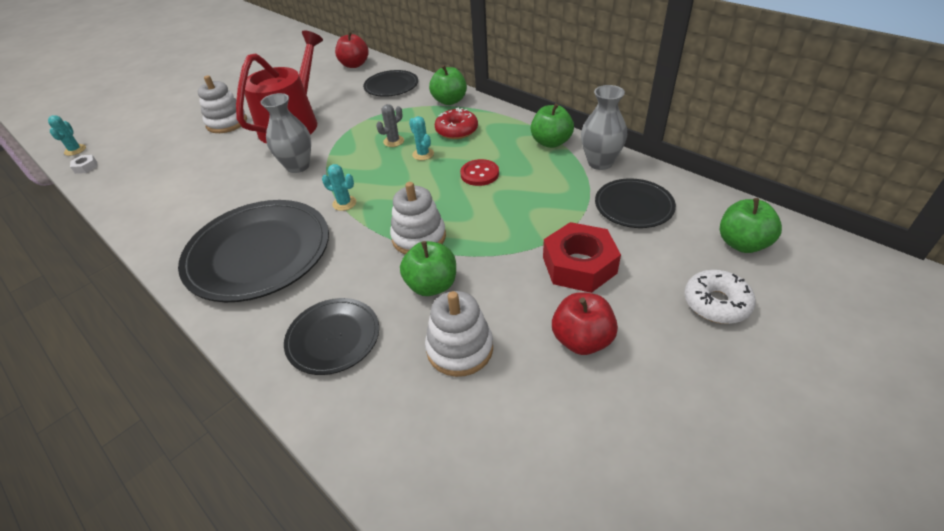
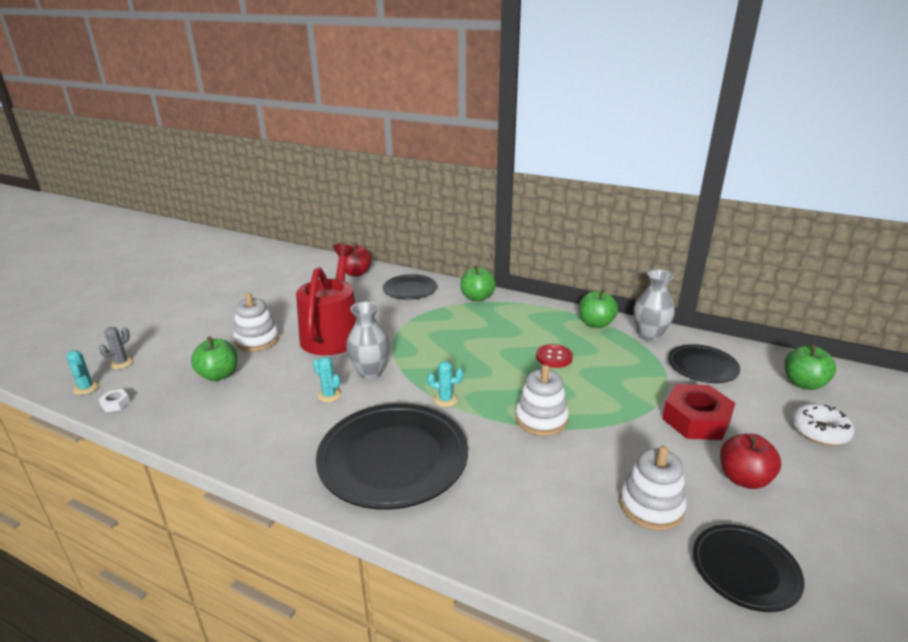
camera: 20 degrees left, 15 degrees down
black plate [284,298,379,375] -> black plate moved to [693,524,805,612]
grey cactus [376,104,404,147] -> grey cactus moved to [99,327,134,369]
green apple [400,241,456,296] -> green apple moved to [191,336,237,381]
turquoise cactus [409,116,434,160] -> turquoise cactus moved to [313,357,342,402]
red donut [435,108,478,139] -> none

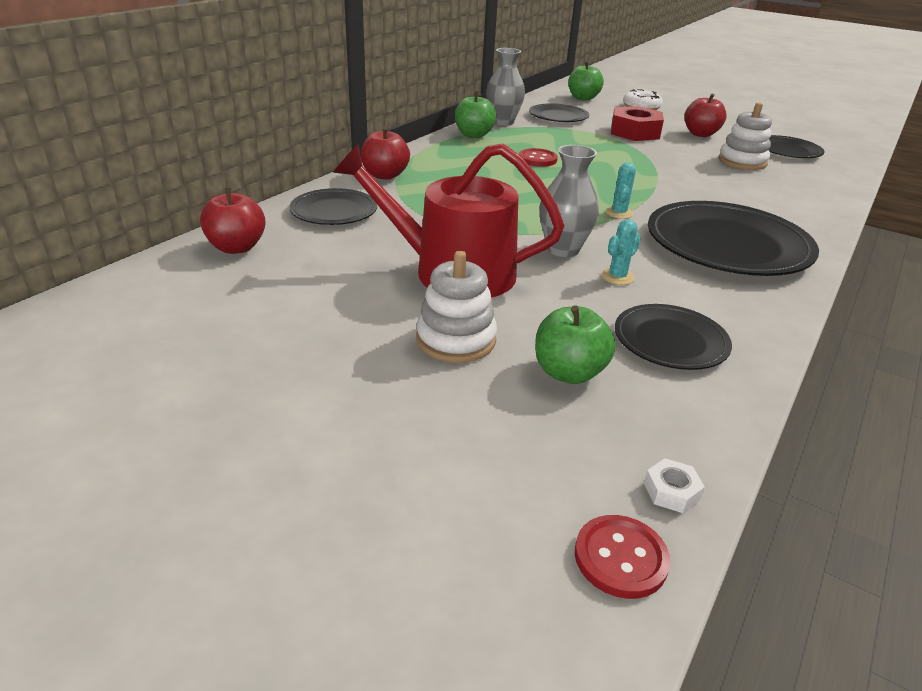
camera: 85 degrees left, 5 degrees up
turquoise cactus [66,350,99,395] -> red button [575,515,670,599]
grey cactus [99,327,134,369] -> none
green apple [460,266,496,302] -> red apple [361,127,410,180]
white stacking toy [515,365,569,436] -> none
none -> black plate [615,304,732,370]

